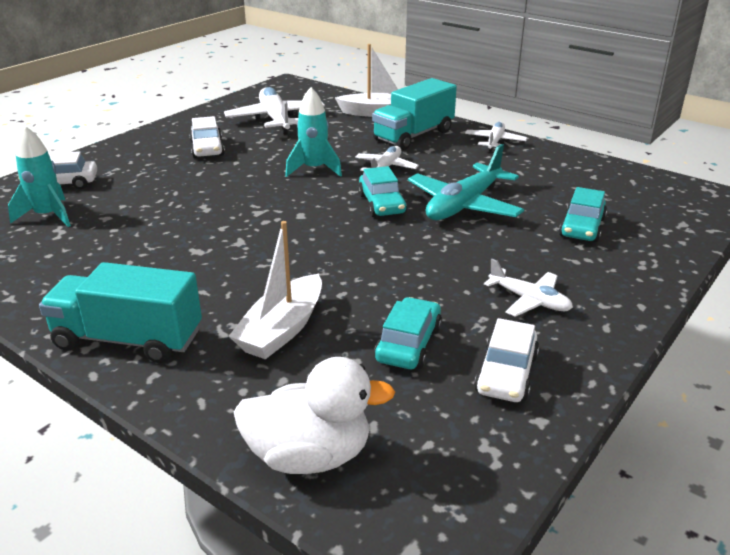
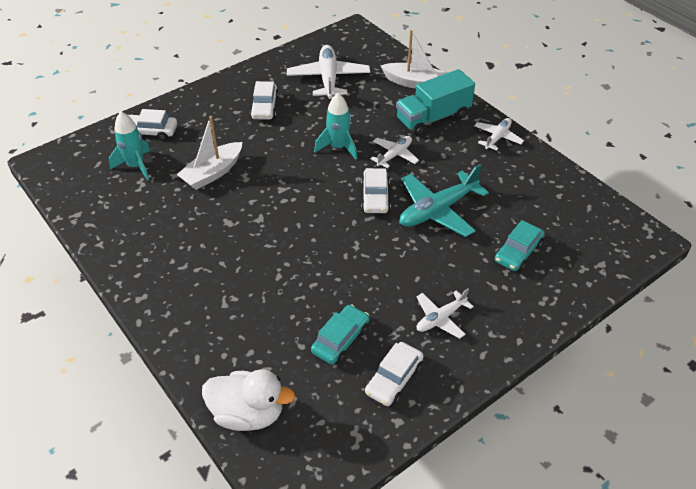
camera: 15 degrees right, 15 degrees up
turquoise truck [39,262,202,363] -> none
white boat [229,221,322,359] -> white boat moved to [176,116,242,190]
turquoise car [358,166,407,217] -> white car [361,168,391,213]
white plane [484,259,573,317] -> white plane turned 90 degrees clockwise [416,288,474,339]

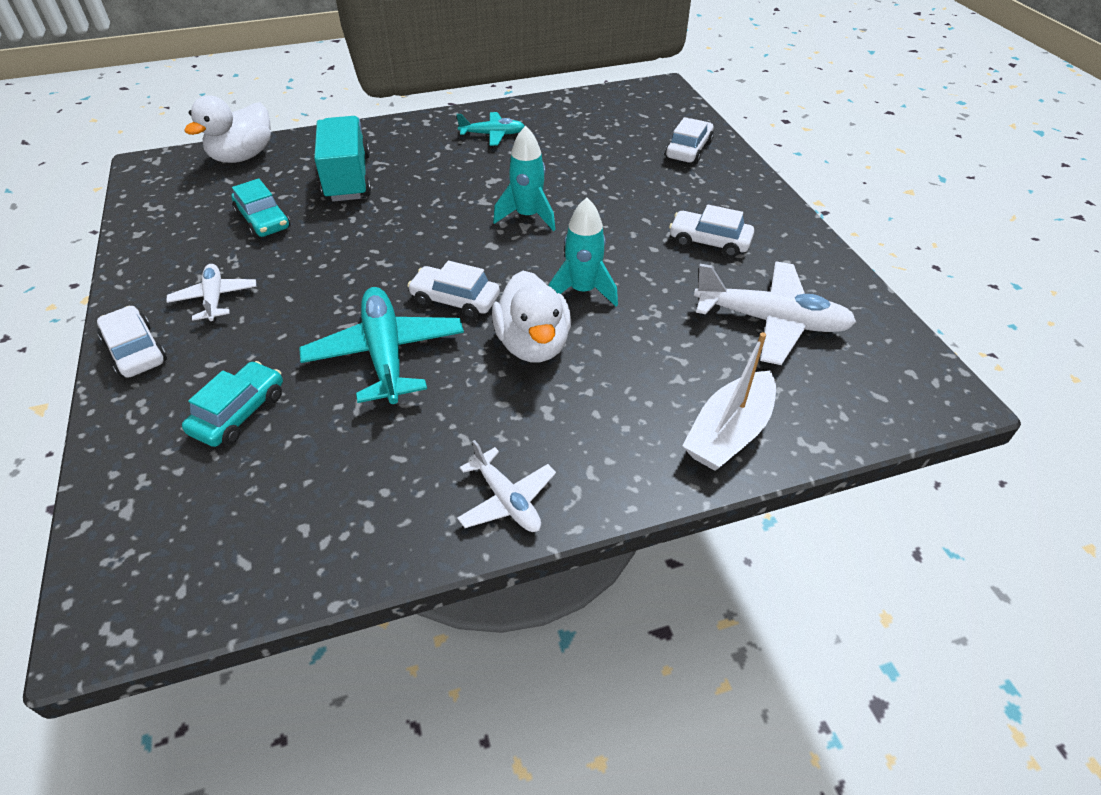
camera: 110 degrees right, 0 degrees up
turquoise rocket [109,111,150,181] -> turquoise rocket moved to [493,126,556,231]
white boat [176,116,242,190] -> none
white car [365,342,424,406] -> white car moved to [97,306,167,378]
white plane [371,136,419,169] -> white duck [492,271,571,362]
turquoise truck [396,69,475,136] -> turquoise truck moved to [314,116,371,202]
turquoise car [495,220,545,271] -> turquoise car turned 60 degrees clockwise [182,361,283,447]
none -> turquoise plane [456,112,525,146]

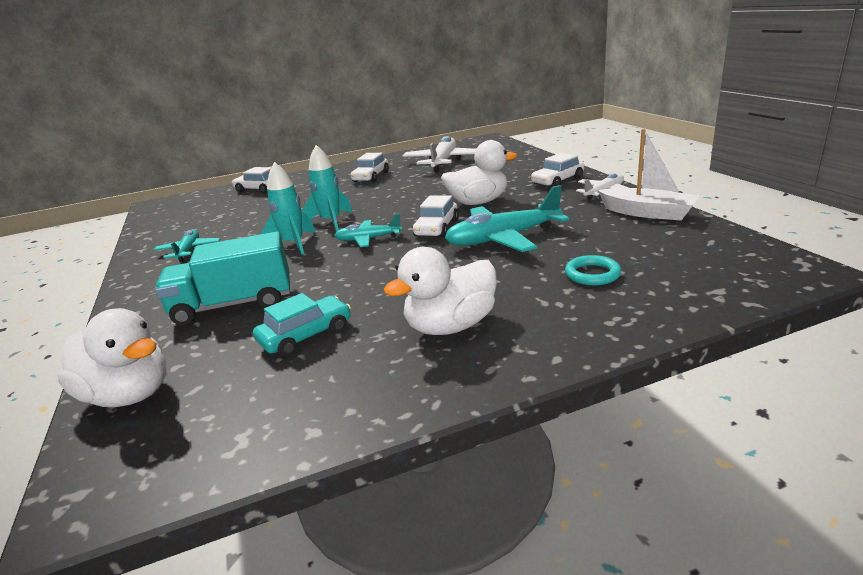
camera: 90 degrees left, 20 degrees down
white car [97,306,167,378] -> white car moved to [531,153,584,187]
white plane [166,264,256,321] -> white duck [383,247,497,335]
turquoise car [182,361,283,447] -> turquoise ring [565,255,621,286]
turquoise rocket [549,198,618,307] -> turquoise rocket moved to [262,162,316,254]
white boat [682,332,776,471] -> white boat moved to [598,129,700,221]
none -> turquoise plane [334,214,402,247]

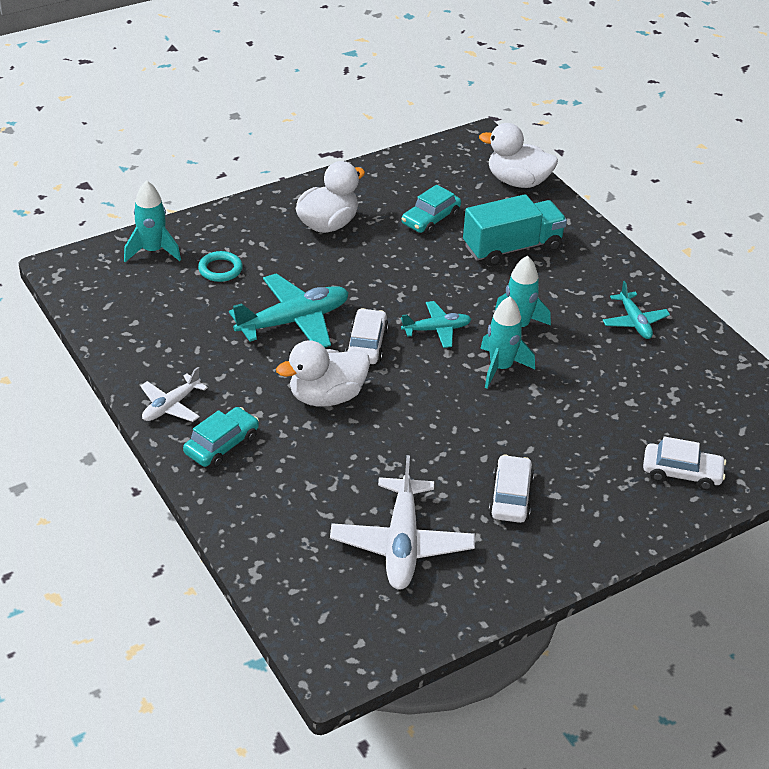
camera: 165 degrees right, 15 degrees up
white car [531,153,584,187] -> turquoise car [183,407,259,468]
white boat [598,129,700,221] -> none
none -> turquoise rocket [124,180,181,262]

